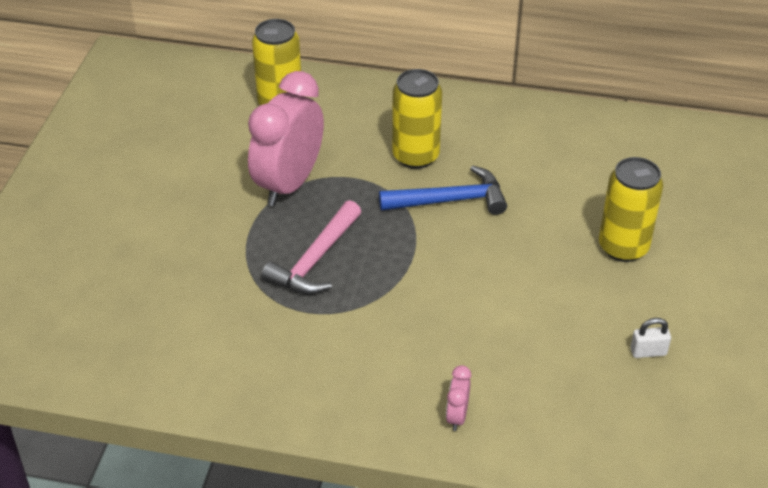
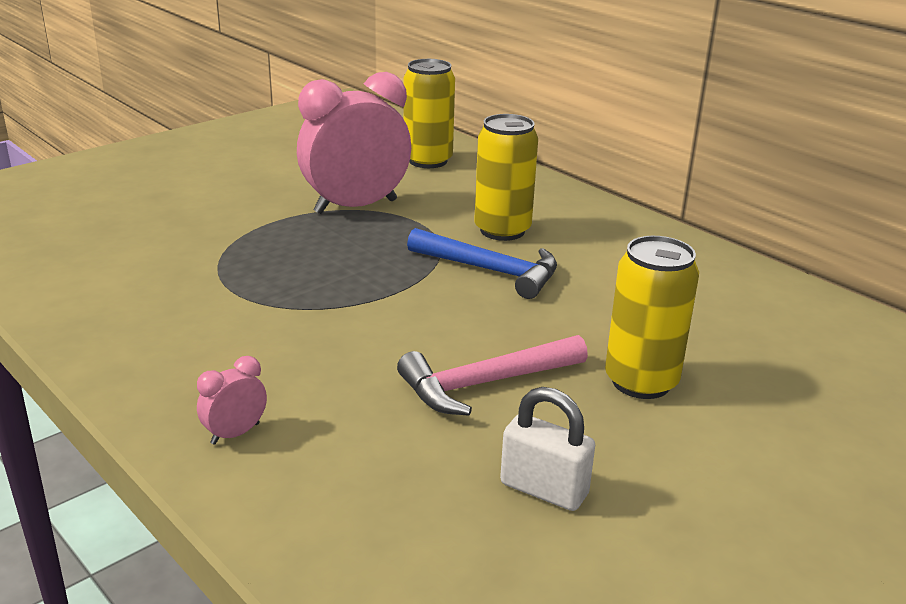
camera: 35 degrees right, 15 degrees down
pink hammer [261,200,361,295] -> pink hammer moved to [397,335,588,416]
white padlock [630,318,671,358] -> white padlock [500,387,595,511], size x1.54

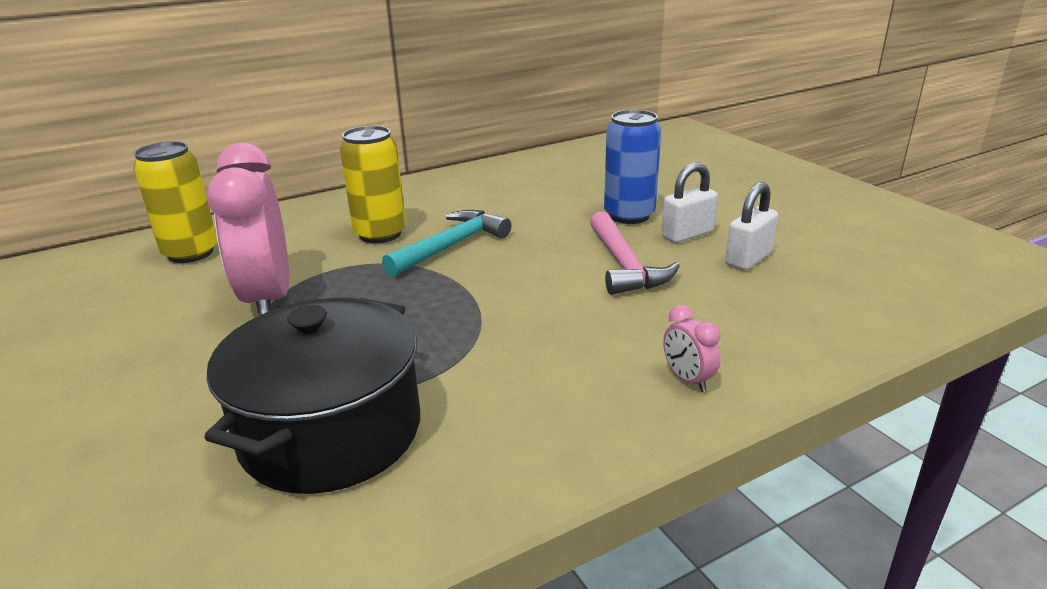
camera: 75 degrees left, 0 degrees up
blue hammer [407,228,557,299] -> turquoise hammer [382,210,511,277]
yellow can [605,236,699,399] -> blue can [604,110,661,224]
none -> black pot [204,298,420,494]
none -> white padlock [661,162,718,243]

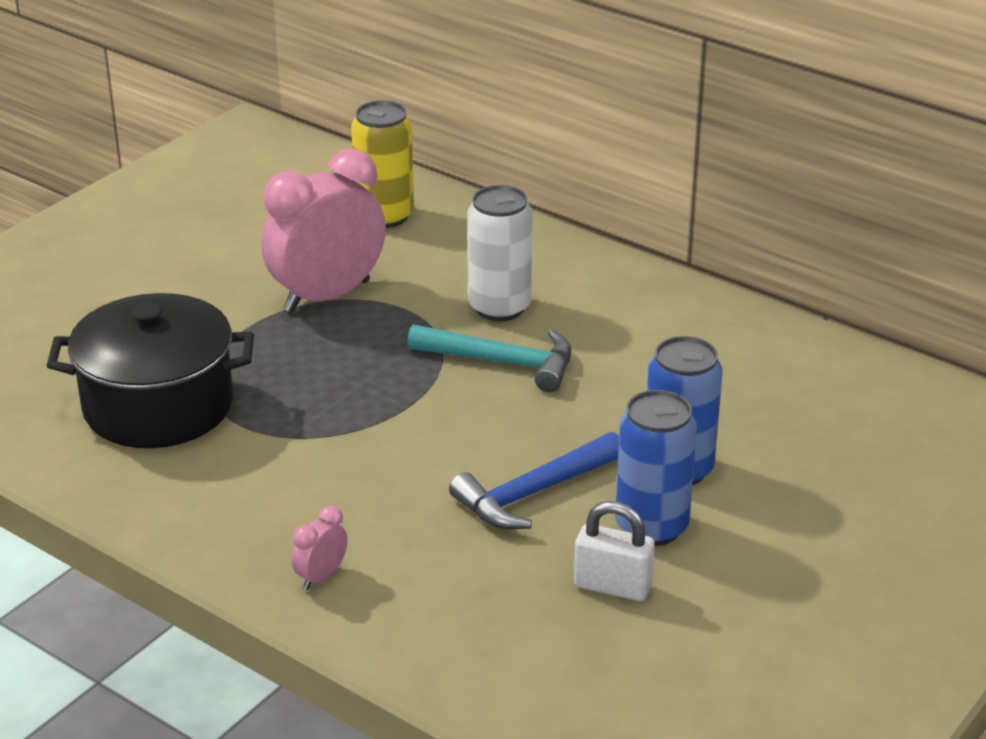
camera: 65 degrees right, 5 degrees up
yellow can [340,126,406,243] -> white can [467,185,532,321]
pink hammer [590,211,680,295] -> blue hammer [449,432,619,530]
white padlock [661,162,718,243] -> blue can [615,390,697,546]

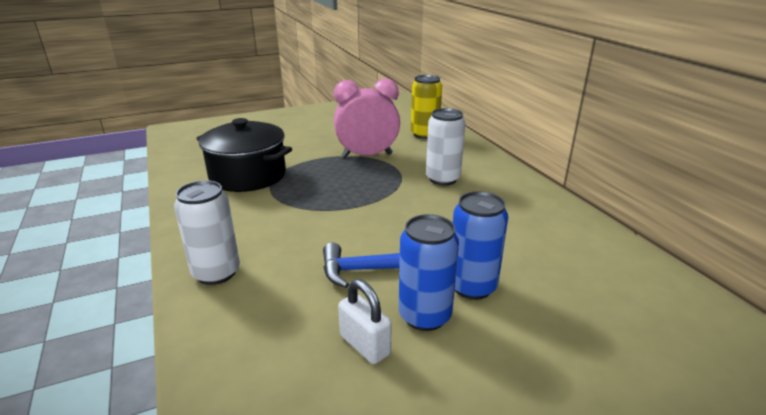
camera: 30 degrees right, 5 degrees down
pink clock [292,505,347,590] -> white can [174,180,240,285]
turquoise hammer [407,324,571,392] -> none

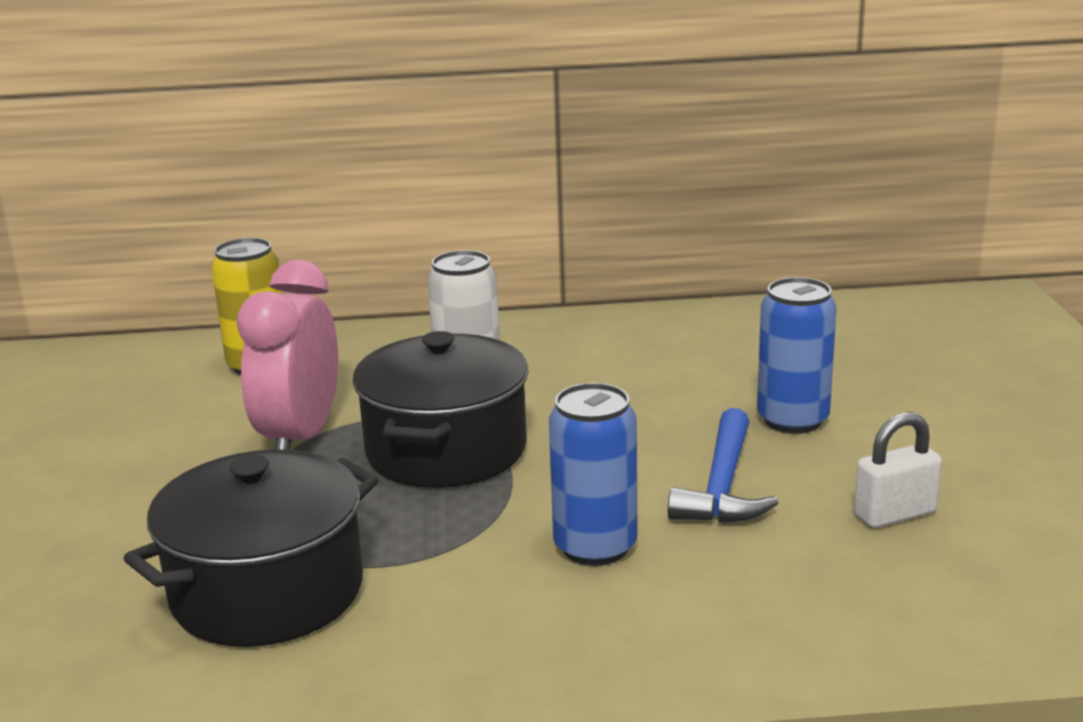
camera: 70 degrees left, 5 degrees down
white can [174,180,240,285] -> none
blue can [399,214,459,331] -> blue can moved to [549,383,638,566]
none -> black pot [352,331,529,488]

